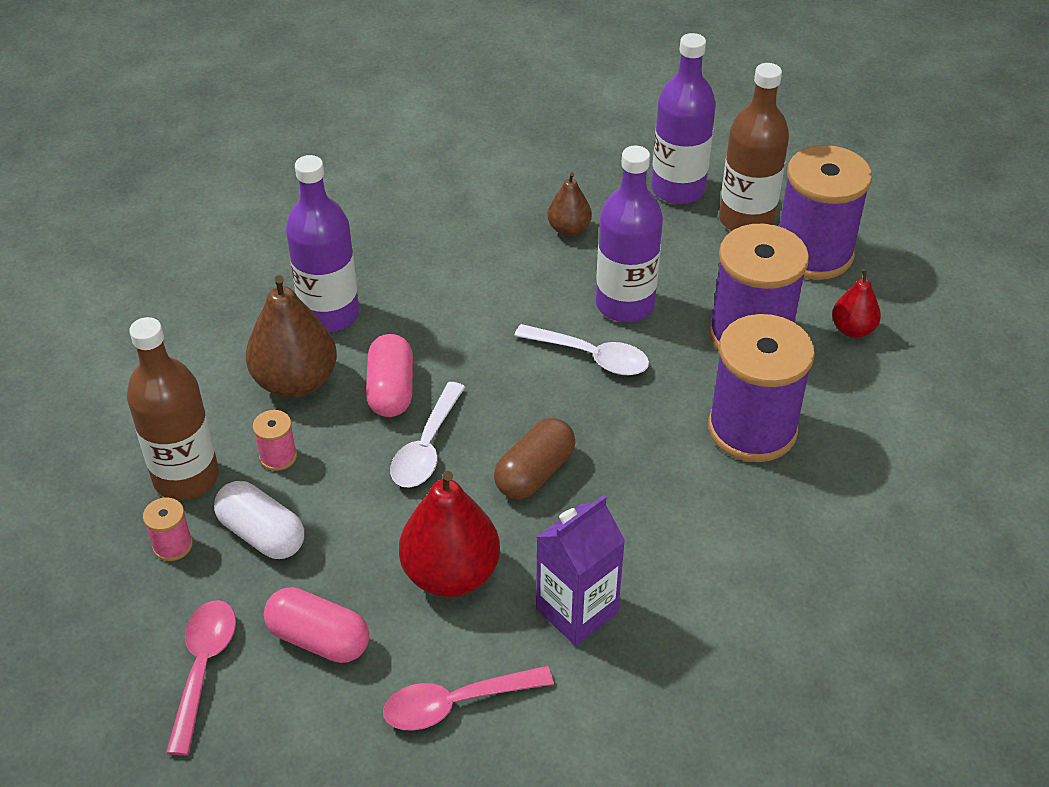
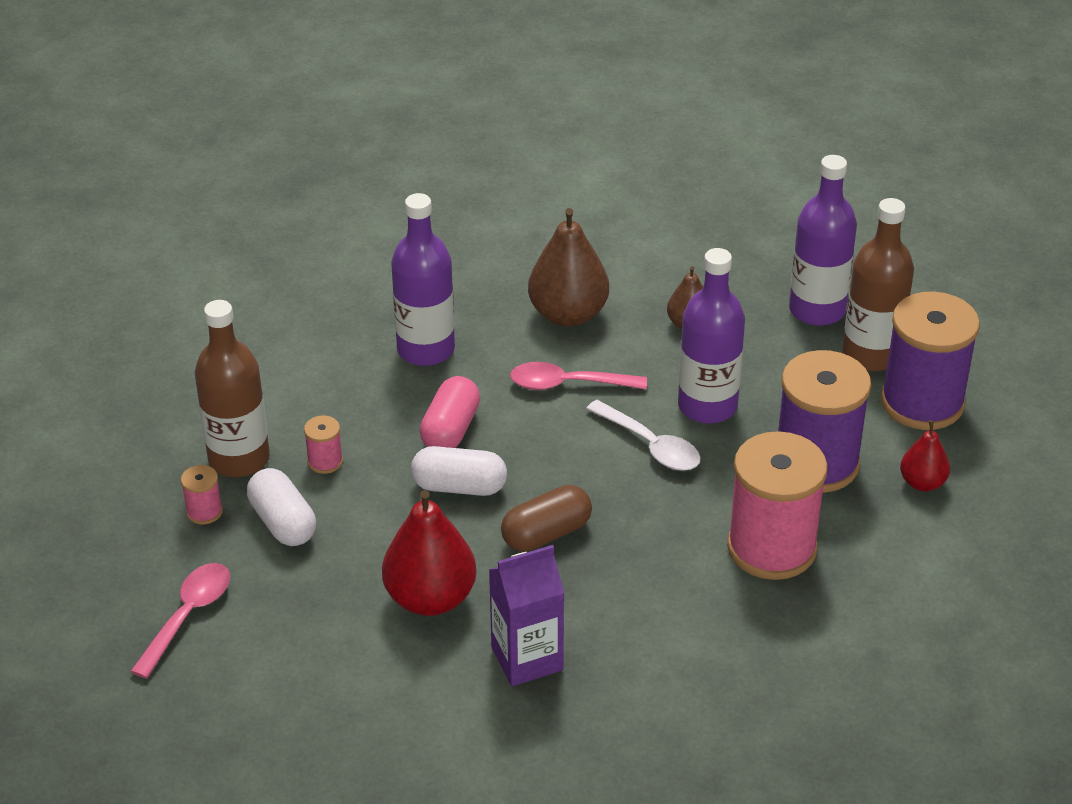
camera: 20 degrees right, 5 degrees down
brown pear [246,275,337,398] -> brown pear moved to [528,208,609,327]
pink capsule [264,587,369,663] -> none
pink spoon [383,666,554,731] -> pink spoon moved to [510,362,647,390]
white spoon [390,382,465,488] -> white capsule [411,446,507,496]
purple spool [708,314,815,462] -> pink spool [727,431,828,580]

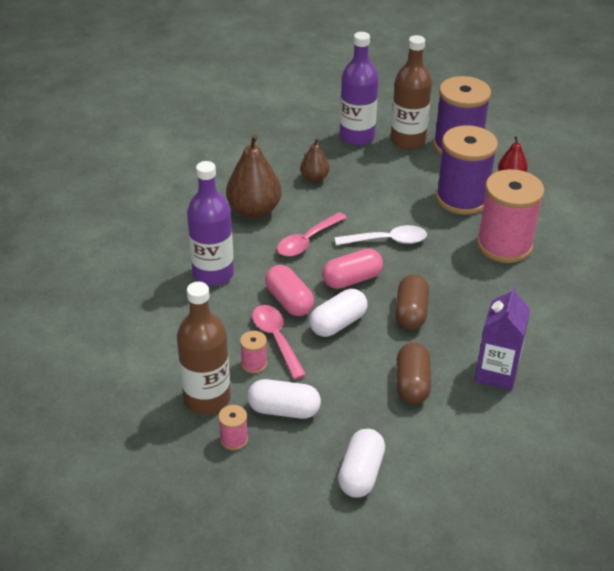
camera: 50 degrees left, 0 degrees up
pink spoon [130,563,230,679] -> pink spoon moved to [252,305,306,379]
red pear [382,490,477,616] -> brown capsule [397,342,431,404]
purple bottle [678,248,745,424] -> none
none -> pink capsule [322,248,383,289]
none -> white capsule [338,429,385,498]

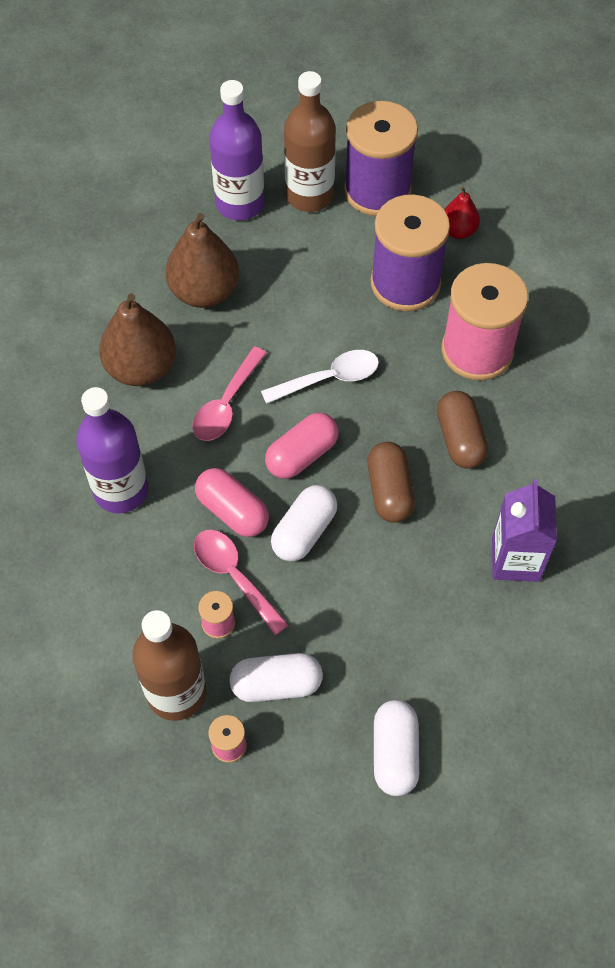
camera: 15 degrees left, 20 degrees up
brown pear [300,138,329,182] -> brown pear [166,213,239,308], size x1.81
brown capsule [397,342,431,404] -> brown capsule moved to [437,391,488,469]

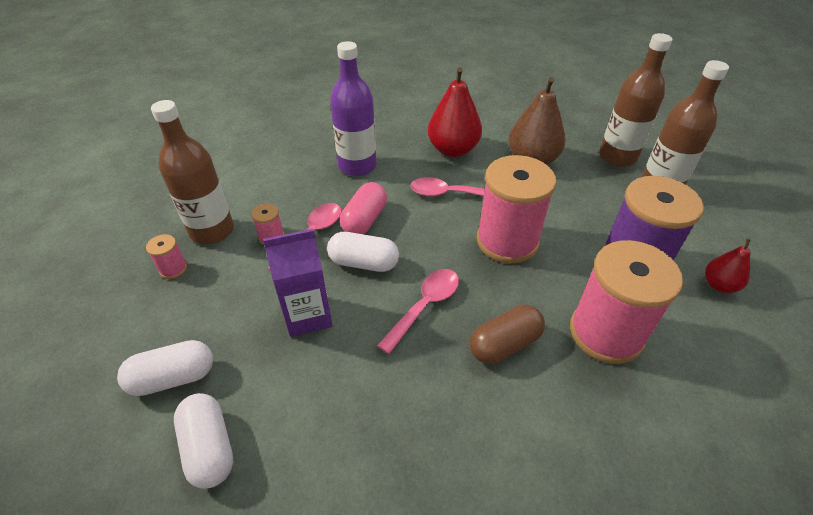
camera: 70 degrees right, 15 degrees down
brown pear [99,294,176,386] -> red pear [428,67,482,157]
purple bottle [209,80,264,220] -> brown bottle [599,33,673,167]
white capsule [229,653,323,702] -> white capsule moved to [174,393,233,489]
white spoon [261,350,379,404] -> pink spool [476,155,556,263]
pink capsule [265,413,339,479] -> none
purple spool [344,101,418,216] -> none
brown capsule [367,442,415,523] -> pink spoon [377,269,459,354]
purple carton [492,479,557,582] -> purple carton moved to [263,229,333,337]

